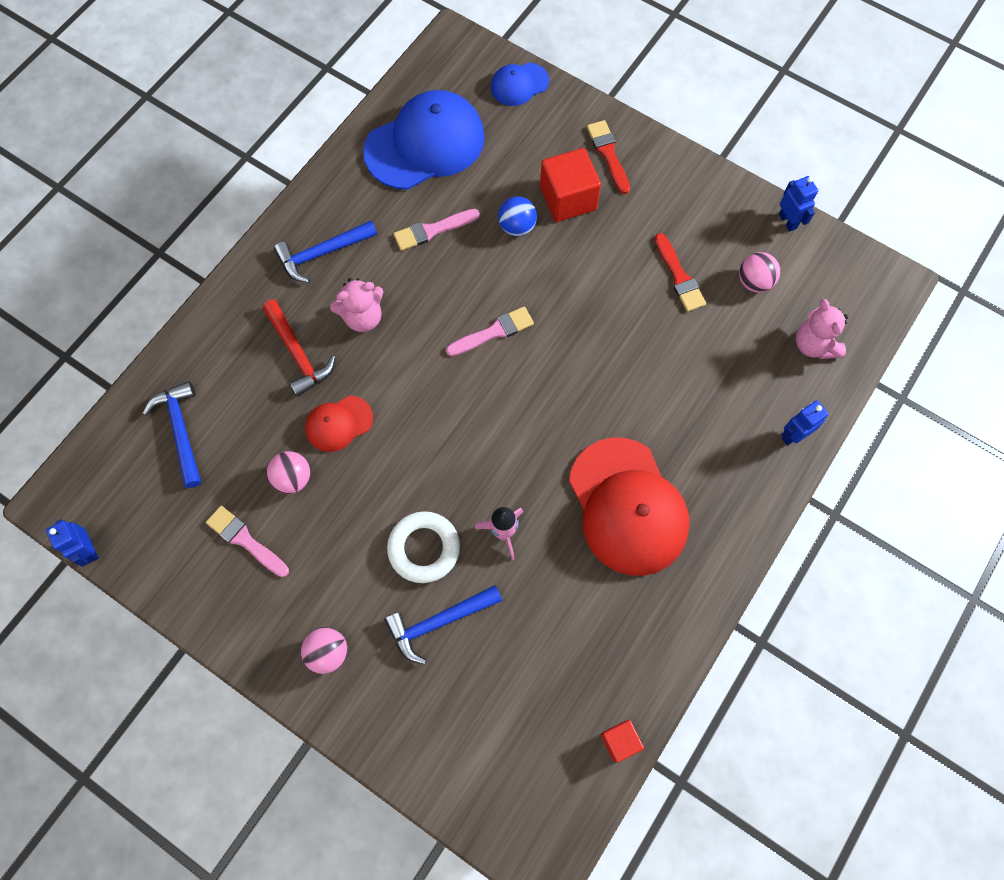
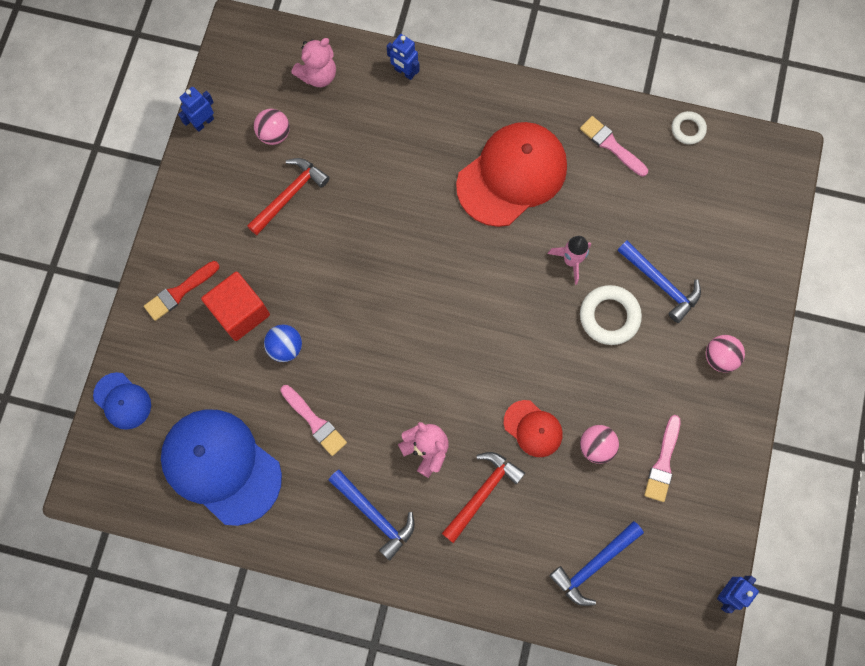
camera: 110 degrees left, 5 degrees up
pink brush [446,306,534,356] -> pink brush moved to [580,116,648,177]
red cube [600,720,644,762] -> white ring [672,111,707,144]
red brush [655,233,706,312] -> red hammer [247,158,330,235]

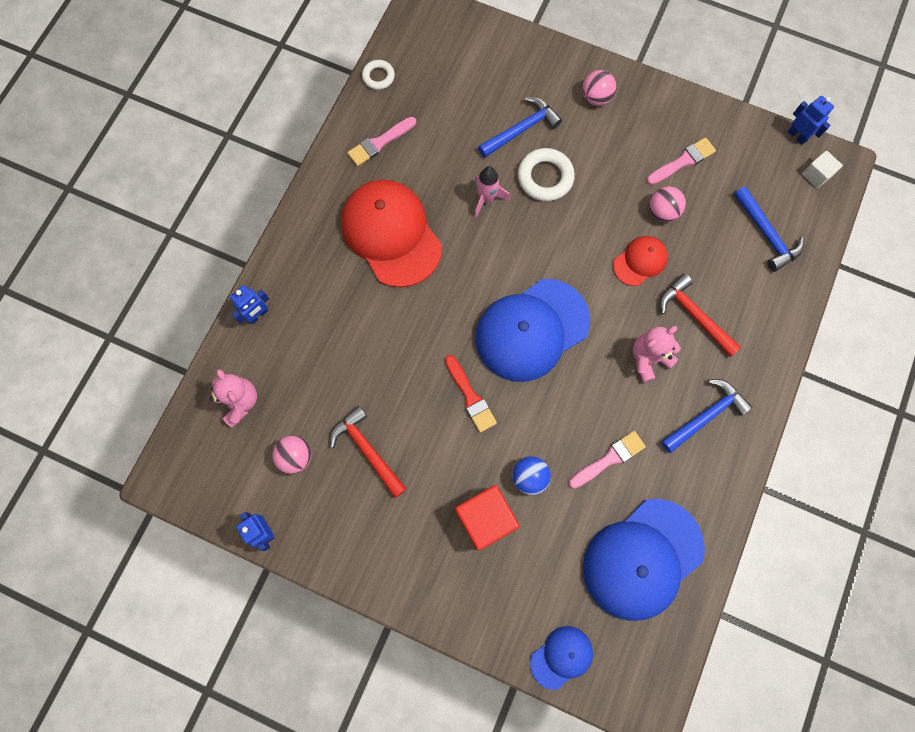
camera: 80 degrees left, 0 degrees up
red brush [144,261,219,321] -> red brush moved to [445,355,497,433]
pink brush [644,415,680,502] -> pink brush turned 60 degrees counterclockwise [647,137,716,185]
none -> blue cap [475,279,590,382]
none -> white cube [802,151,843,189]

